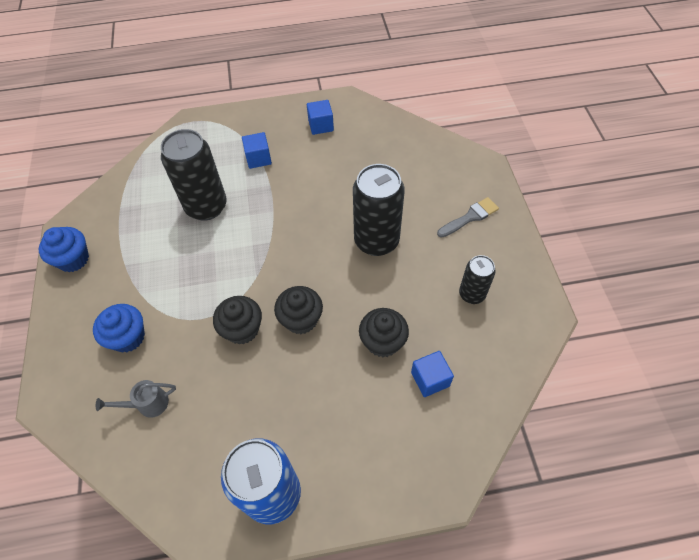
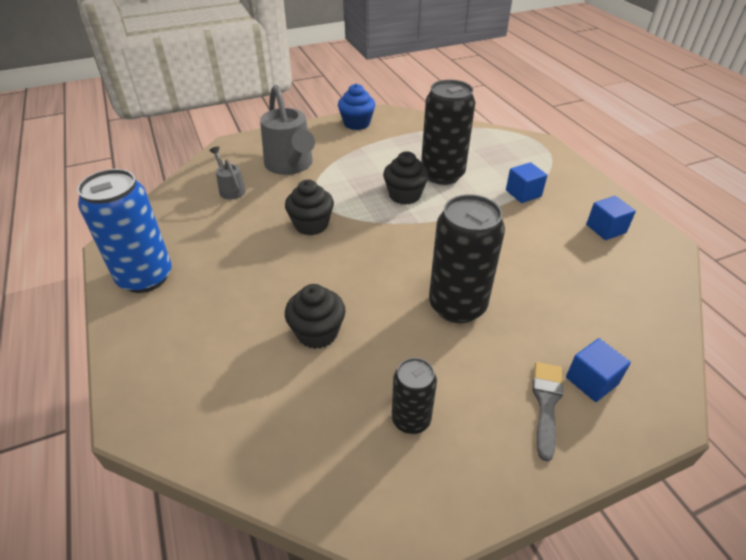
camera: 75 degrees right, 15 degrees down
blue cupcake [93,304,145,352] -> grey watering can [260,85,315,175]
black cupcake [274,286,323,334] -> black cupcake moved to [383,151,429,205]
blue cube [411,351,454,397] -> blue cube moved to [566,338,631,402]
grey brush [437,197,499,238] -> grey brush turned 120 degrees counterclockwise [533,362,563,461]

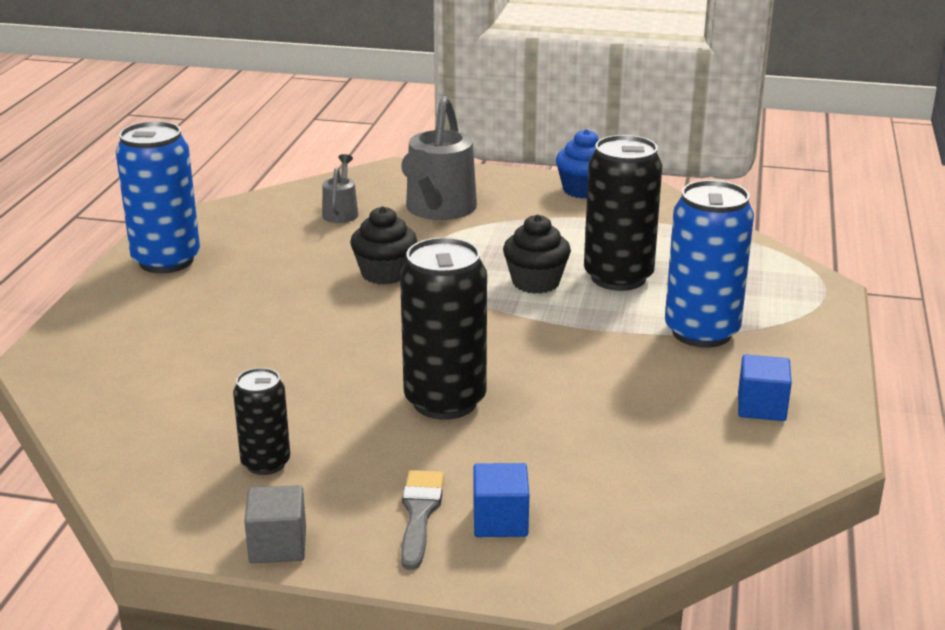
camera: 35 degrees right, 15 degrees down
black cupcake [285,284,346,349] -> none
blue cube [506,162,547,203] -> blue can [665,180,754,348]
grey brush [533,362,563,461] -> grey brush turned 45 degrees counterclockwise [401,470,444,570]
none -> grey cube [244,485,306,563]

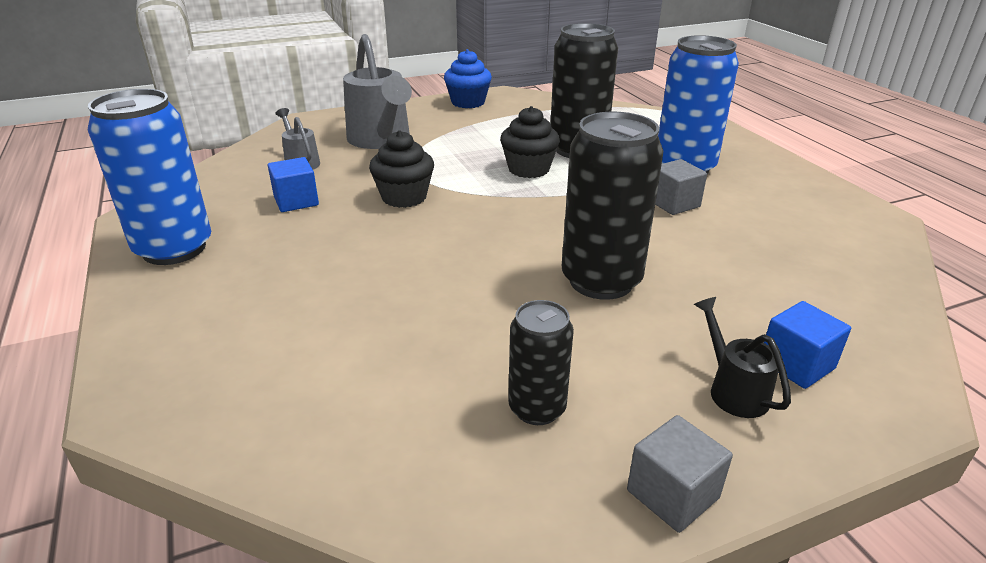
camera: 35 degrees left, 5 degrees up
grey brush [401,470,444,570] -> black watering can [694,297,791,418]
blue cube [738,354,792,421] -> blue cube moved to [268,157,319,212]
none -> grey cube [655,159,707,215]

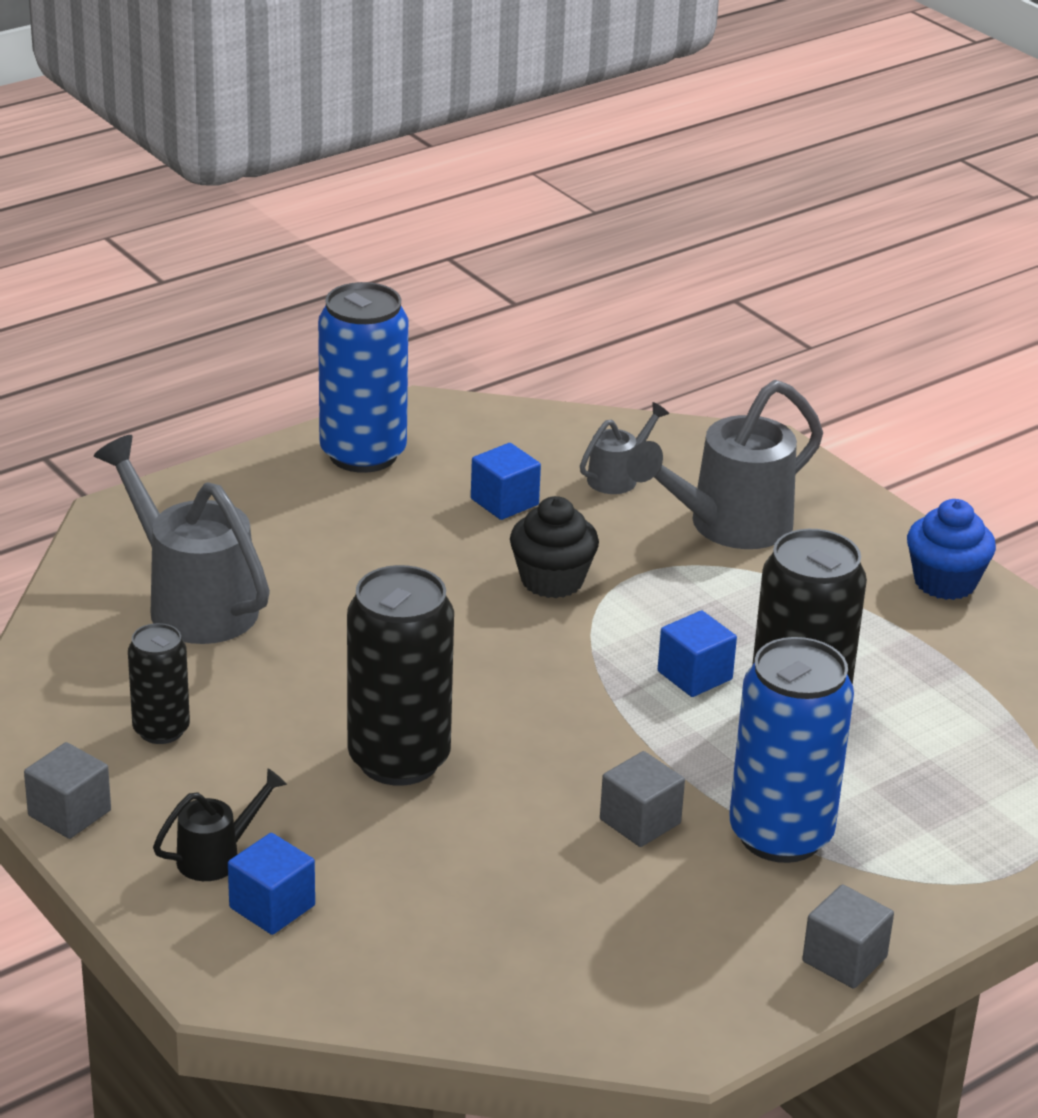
camera: 75 degrees right, 0 degrees up
black cupcake [500,106,560,178] -> blue cube [658,611,737,697]
none -> grey watering can [94,435,270,644]
none -> grey cube [802,884,894,989]

